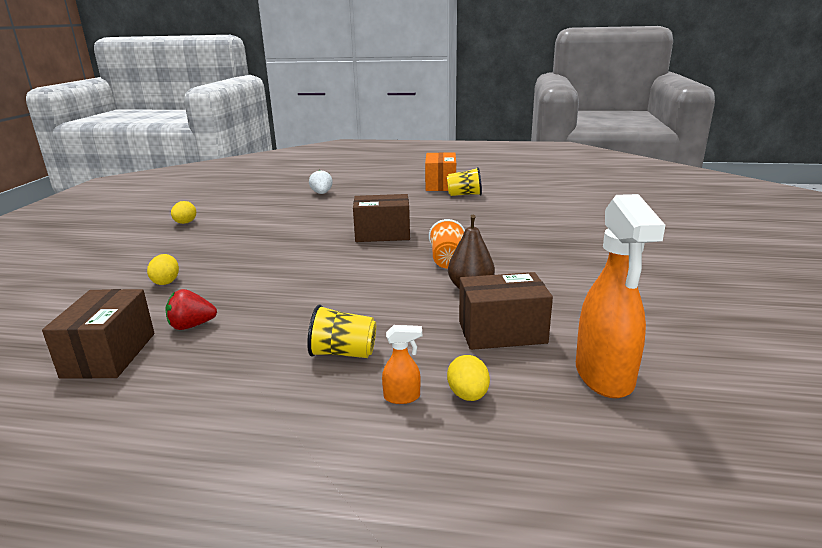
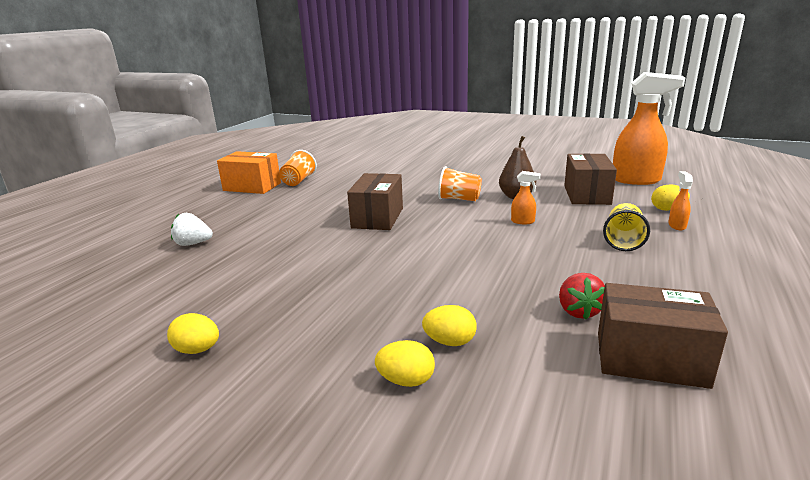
camera: 75 degrees left, 0 degrees up
yellow cup [447,167,482,196] -> orange cup [279,150,317,186]
none -> yellow egg [375,340,435,387]
none -> orange spray bottle [511,171,540,224]

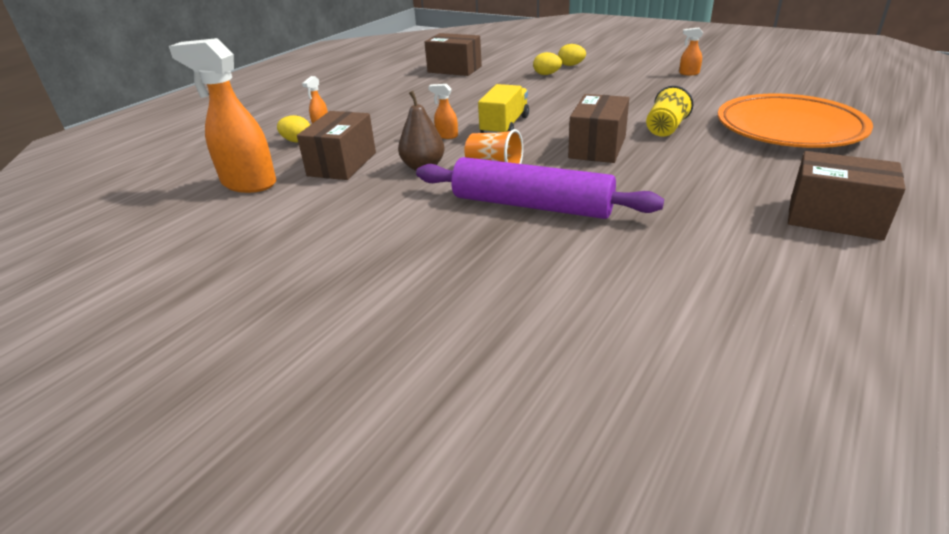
camera: 170 degrees left, 10 degrees up
yellow egg [167,313,219,354] -> orange spray bottle [679,27,703,75]
white strawberry [171,213,213,246] -> orange plate [718,94,873,148]
orange box [217,151,281,194] -> brown box [788,151,906,241]
orange cup [279,150,317,186] -> none
red strawberry [559,273,605,320] -> none
yellow cup [603,203,650,251] -> yellow cup moved to [646,86,693,137]
none -> purple rolling pin [416,157,664,219]
none -> yellow truck [478,84,529,133]

